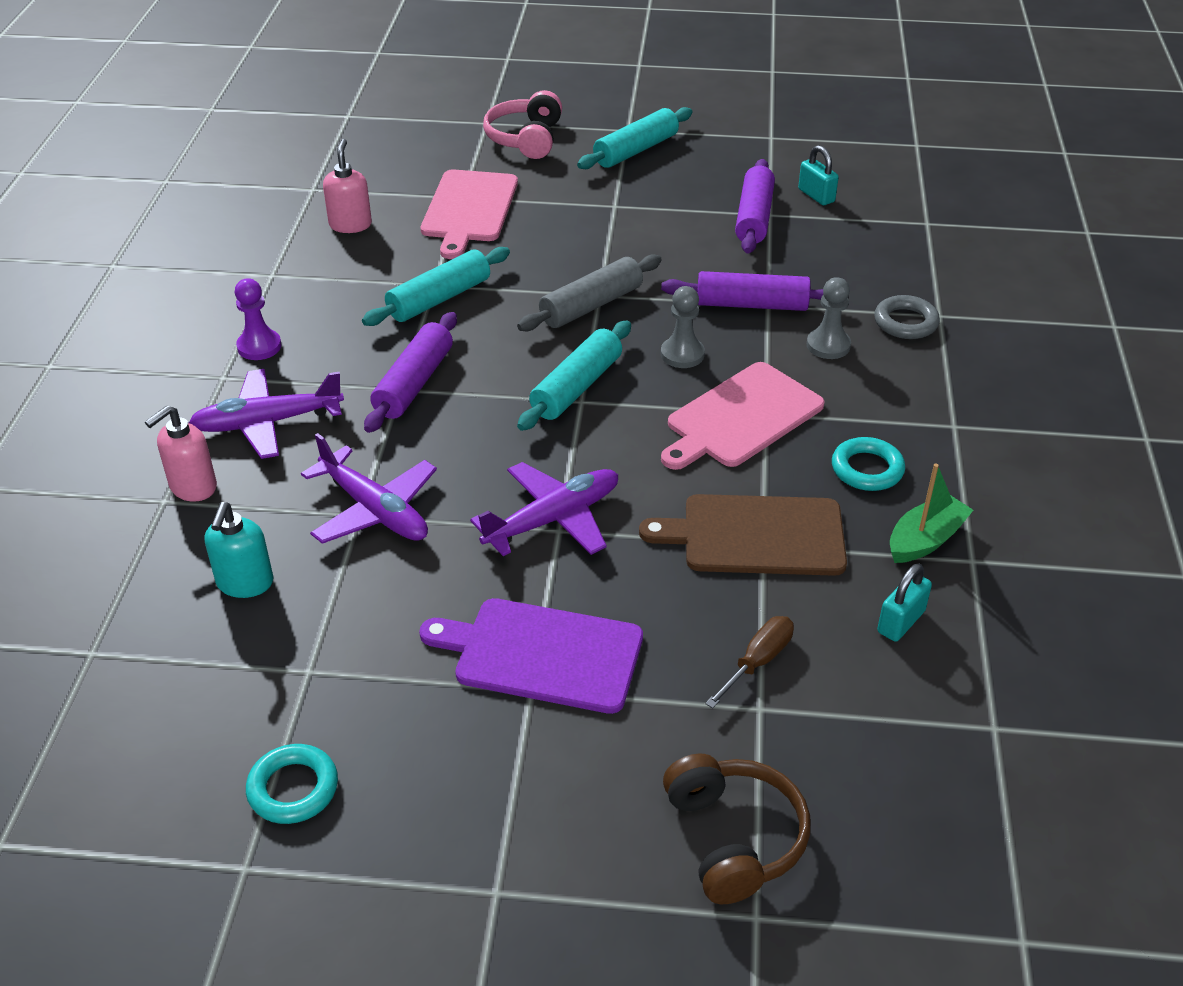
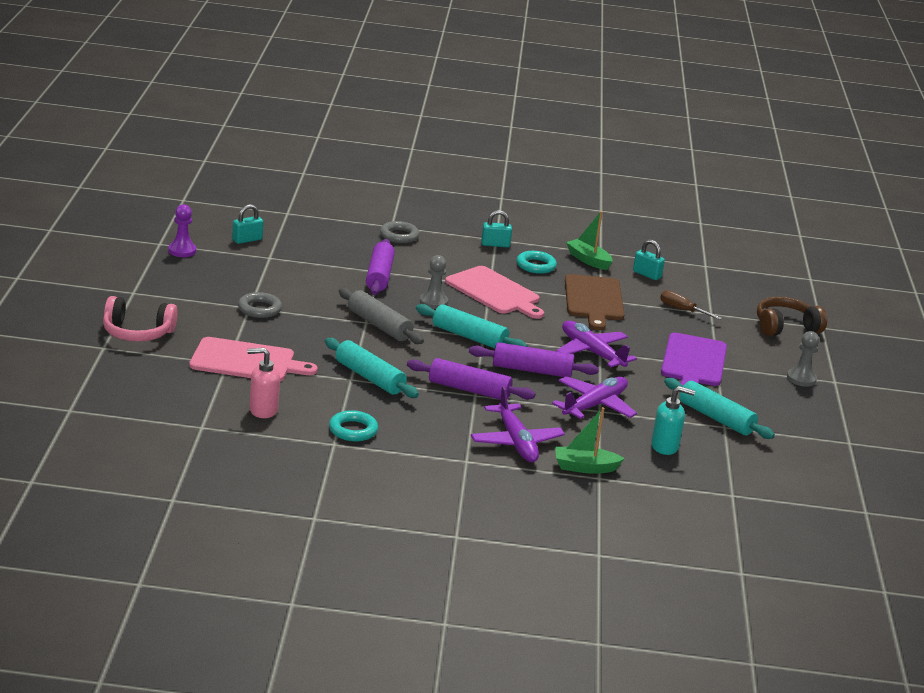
camera: 95 degrees left, 15 degrees down
pink soap dispenser [145,405,217,502] -> green boat [555,407,625,474]
purple pawn [235,278,282,360] -> purple pawn moved to [168,204,196,257]
turquoise ring [246,744,338,824] -> turquoise ring moved to [329,410,378,441]
turquoise rolling pin [577,107,693,169] -> turquoise rolling pin moved to [664,378,775,439]
purple rolling pin [735,159,775,254] -> purple rolling pin moved to [469,342,599,378]
grey pawn [807,277,851,359] -> grey pawn moved to [787,331,819,387]
none -> grey ring [238,292,282,318]
none -> turquoise padlock [481,210,512,247]

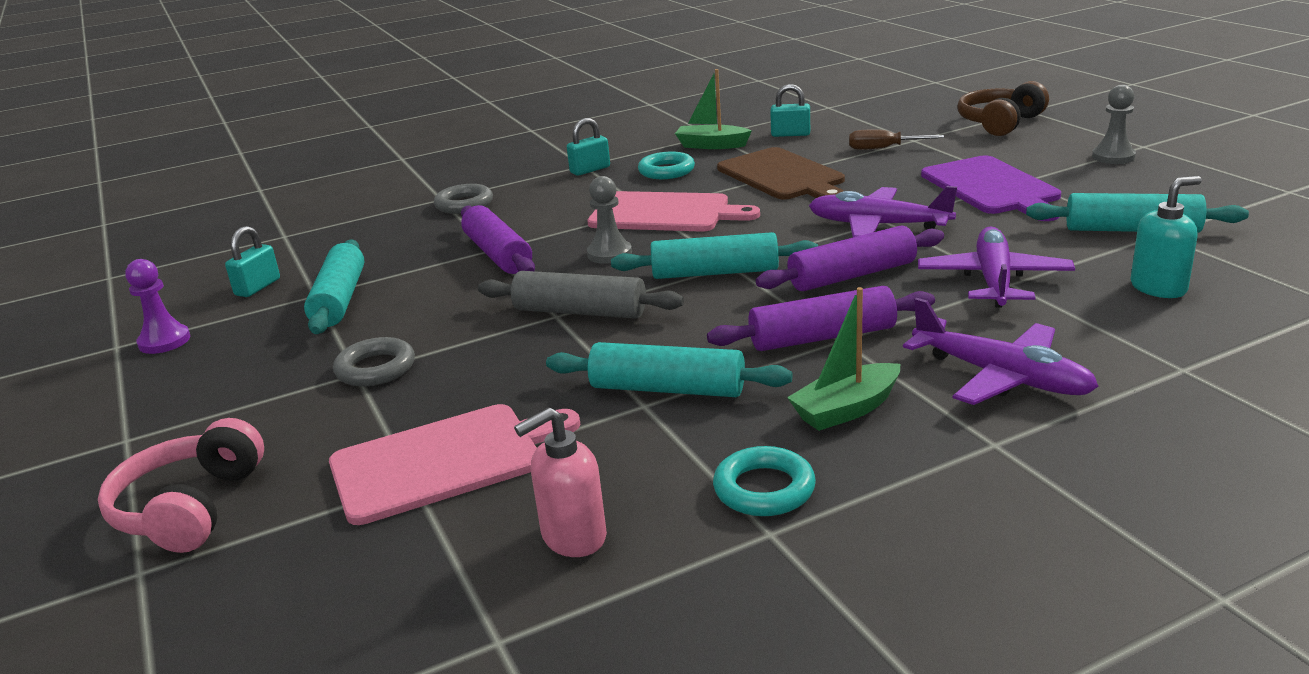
camera: 25 degrees left, 0 degrees up
pink headphones [103,296,178,341] -> pink headphones turned 120 degrees clockwise [98,418,264,553]
green boat [555,407,625,474] -> green boat moved to [787,287,901,431]
none -> turquoise rolling pin [304,239,364,334]

